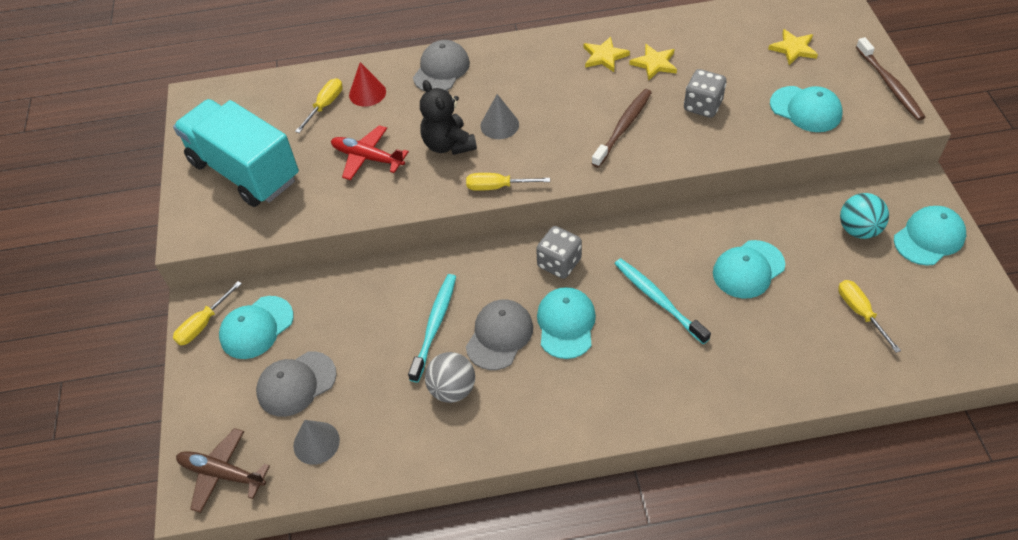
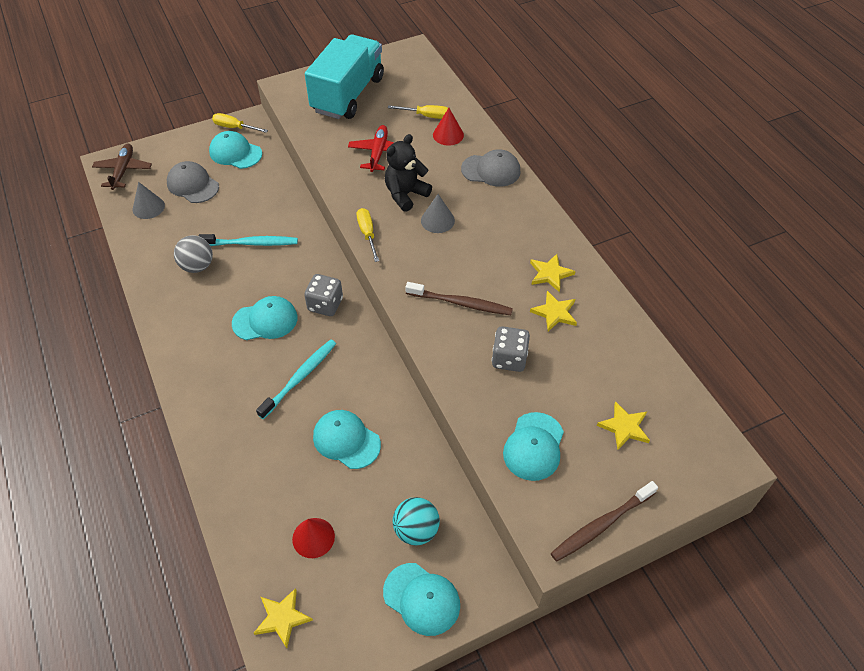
camera: 70 degrees right, 0 degrees up
grey cap [466,300,533,370] -> none
yellow screwdriver [838,280,901,353] -> red cone [292,518,335,558]
none -> yellow star [254,588,313,648]

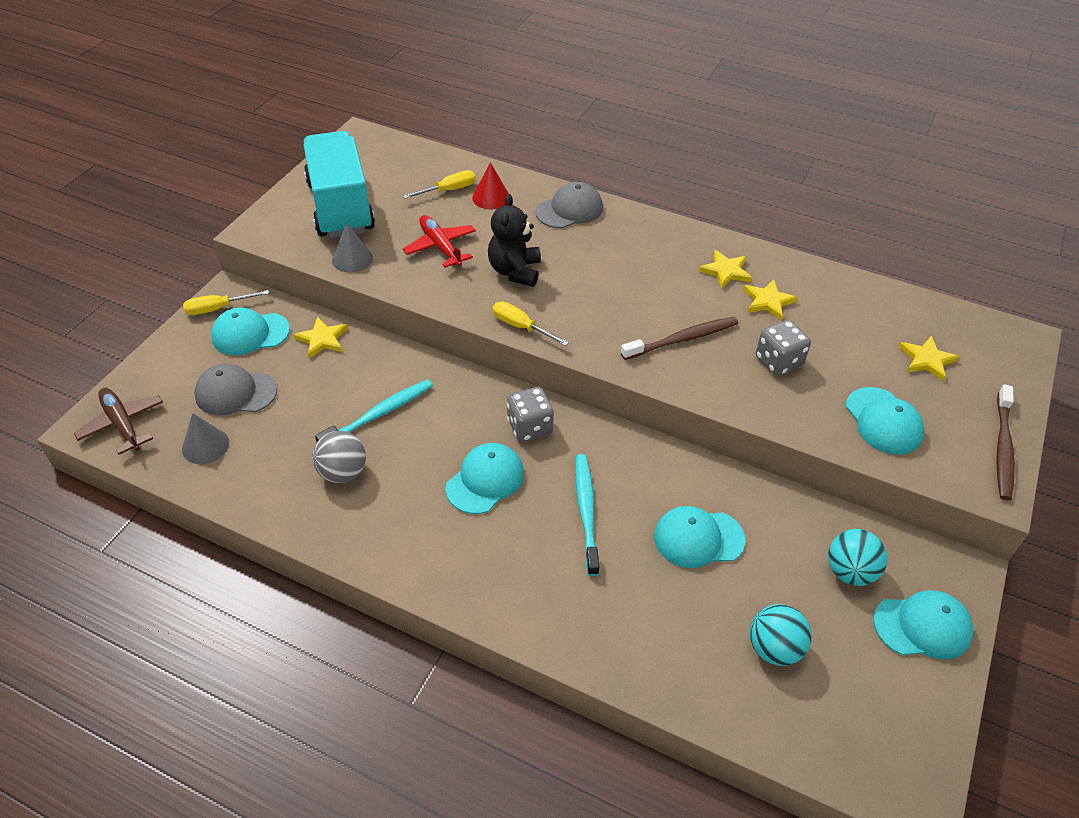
camera: 40 degrees left, 5 degrees down
yellow star [254,588,313,648] -> yellow star moved to [293,317,348,358]
red cone [292,518,335,558] -> turquoise ball [750,604,812,666]
grey cone [421,194,455,233] -> grey cone moved to [332,223,373,273]

